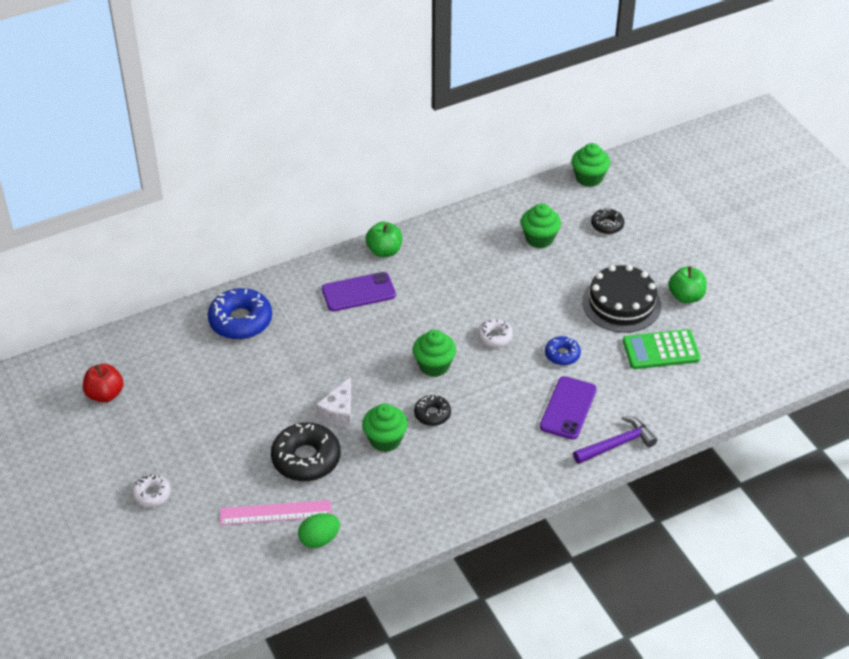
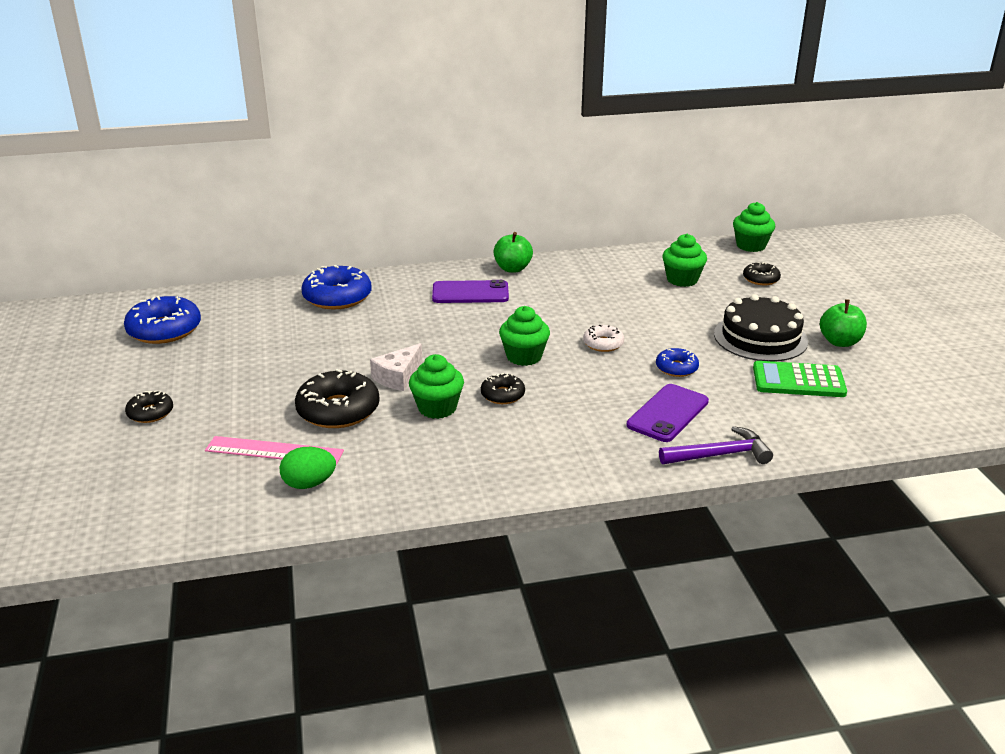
camera: 15 degrees right, 15 degrees down
red apple [83,364,124,403] -> blue donut [124,296,201,344]
white donut [132,474,171,507] -> black donut [125,391,173,423]

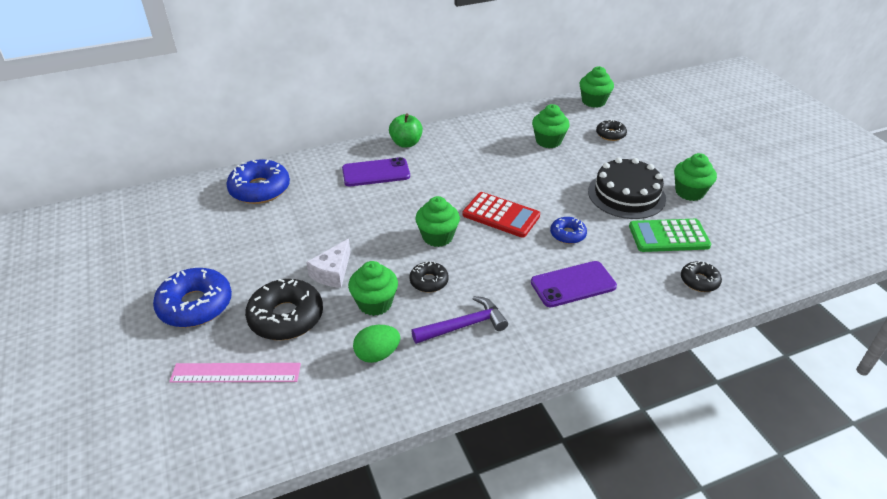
camera: 10 degrees left, 10 degrees up
blue donut [124,296,201,344] -> blue donut moved to [153,268,232,328]
black donut [125,391,173,423] -> black donut moved to [681,261,722,292]
green egg [280,447,336,489] -> green egg moved to [353,325,400,363]
white donut [583,325,624,352] -> red calculator [462,192,540,238]
purple phone [627,384,709,442] -> purple phone turned 45 degrees clockwise [531,261,617,307]
purple hammer [659,426,773,464] -> purple hammer moved to [411,296,508,344]
green apple [820,300,867,347] -> green cupcake [674,153,717,201]

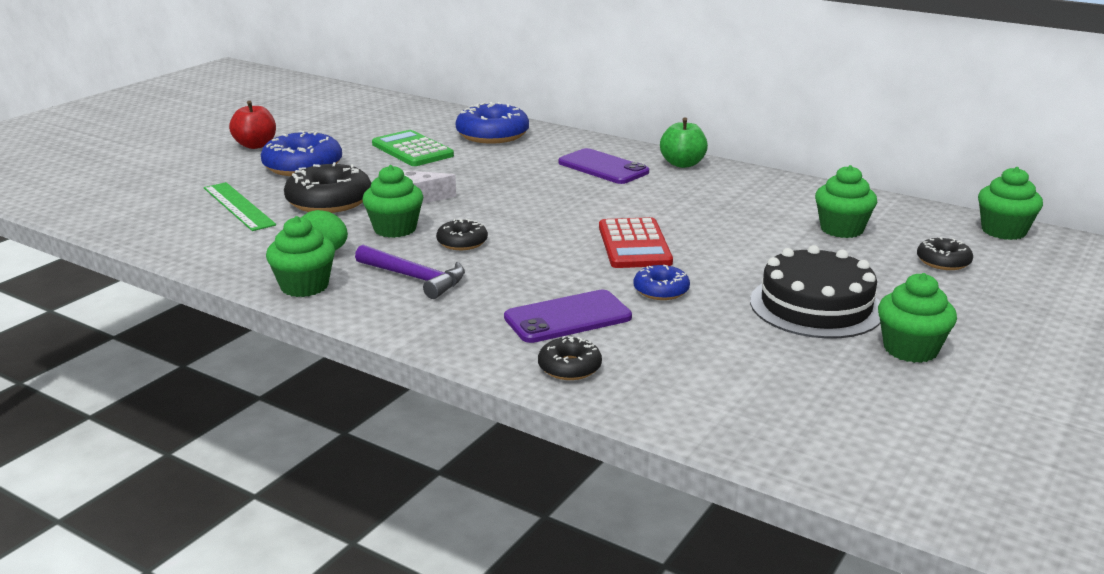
camera: 55 degrees right, 15 degrees down
pink ruler [169,363,301,383] -> green ruler [204,182,276,231]
green cupcake [415,196,460,247] -> green cupcake moved to [266,216,335,297]
purple phone [531,261,617,307] -> purple phone turned 60 degrees counterclockwise [504,290,632,343]
green calculator [629,219,711,252] -> green calculator moved to [372,130,454,166]
black donut [681,261,722,292] -> black donut moved to [538,336,602,380]
none -> red apple [229,101,276,149]

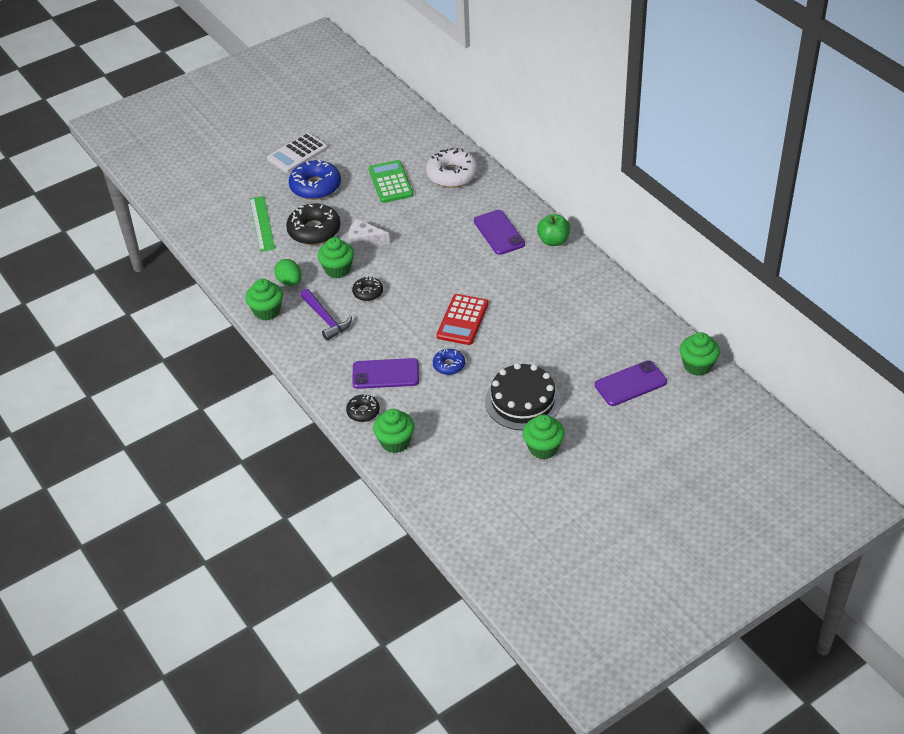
camera: 25 degrees right, 20 degrees up
red apple [229,101,276,149] -> white calculator [267,133,328,173]
blue donut [456,102,529,144] -> white donut [426,148,478,188]
green cupcake [815,165,877,238] -> green cupcake moved to [373,409,415,453]
black donut [917,237,973,270] -> purple phone [595,360,667,406]

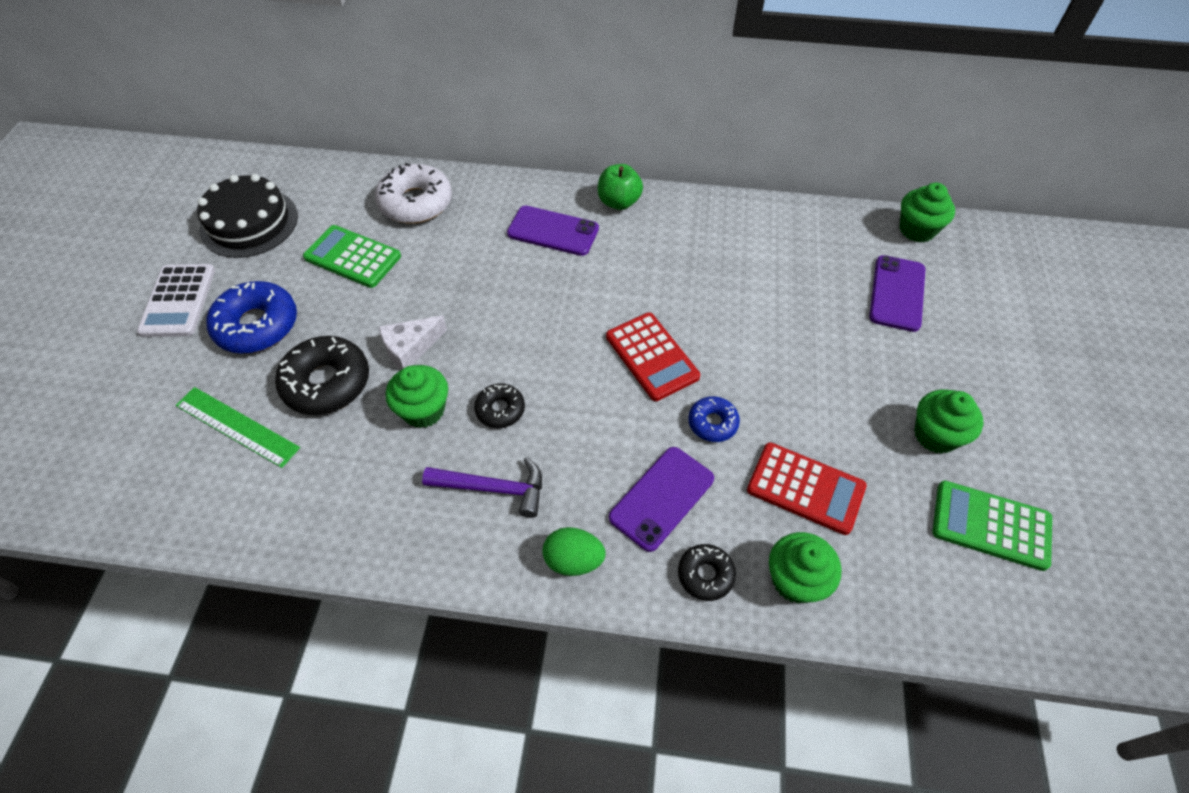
camera: 50 degrees left, 10 degrees up
green cupcake [245,279,283,320] -> none
green egg [274,259,302,286] -> green egg moved to [543,527,606,576]
black cake [485,363,561,430] -> black cake moved to [197,174,298,258]
none -> red calculator [747,442,867,535]
none -> green calculator [932,481,1052,571]

